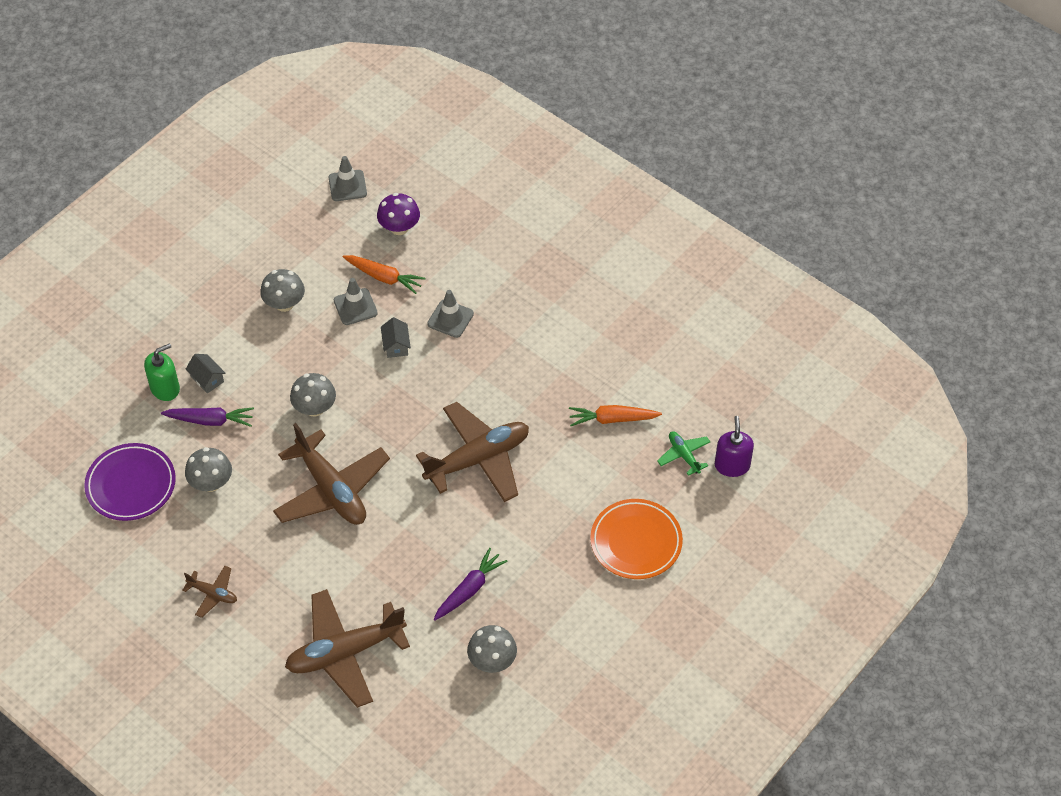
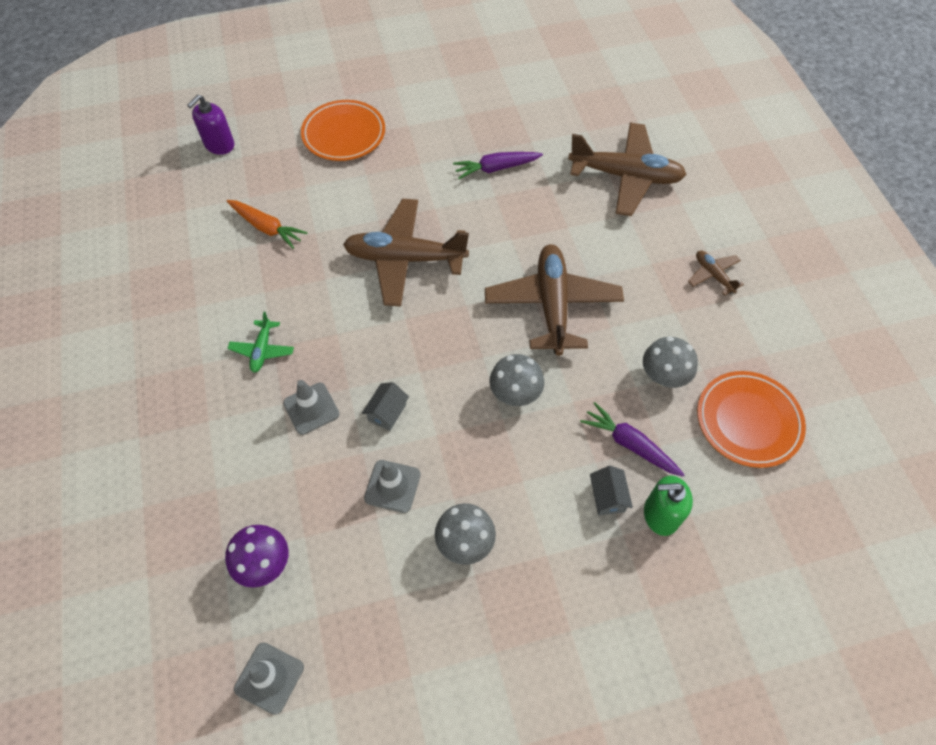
camera: 145 degrees left, 5 degrees up
purple plate [84,443,176,521] -> orange plate [697,371,806,468]
orange carrot [343,255,425,294] -> none
grey mushroom [467,625,517,673] -> none
green plane [657,432,710,476] -> green plane moved to [227,311,294,373]

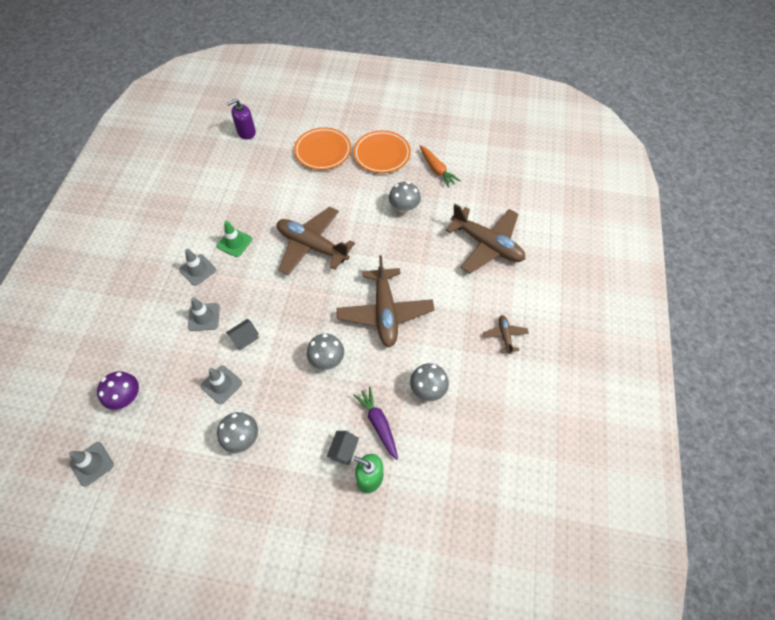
camera: 25 degrees right, 0 degrees up
orange carrot [227,200,308,249] -> orange carrot moved to [420,145,461,188]
green plane [227,311,294,373] -> grey traffic cone [179,249,216,286]
purple carrot [453,152,543,179] -> grey mushroom [389,181,421,213]
brown plane [485,244,624,356] -> brown plane turned 150 degrees clockwise [337,255,434,347]
orange plate [697,371,806,468] -> orange plate moved to [353,130,411,173]
none -> green traffic cone [217,221,252,257]

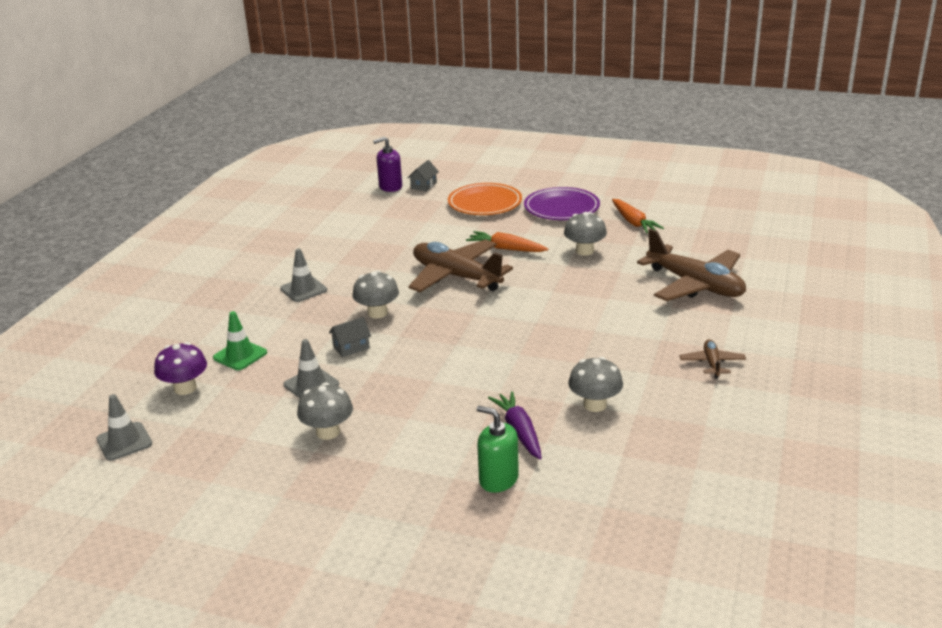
camera: 10 degrees right, 30 degrees down
grey traffic cone [188,297,220,331] -> none
green traffic cone [217,221,252,257] -> green traffic cone moved to [213,311,267,370]
grey mushroom [307,334,344,370] -> grey mushroom moved to [352,270,399,318]
grey house [327,431,359,465] -> grey house moved to [407,160,439,191]
brown plane [337,255,434,347] -> none
orange plate [353,130,411,173] -> purple plate [524,187,600,220]
none -> orange carrot [466,231,548,252]

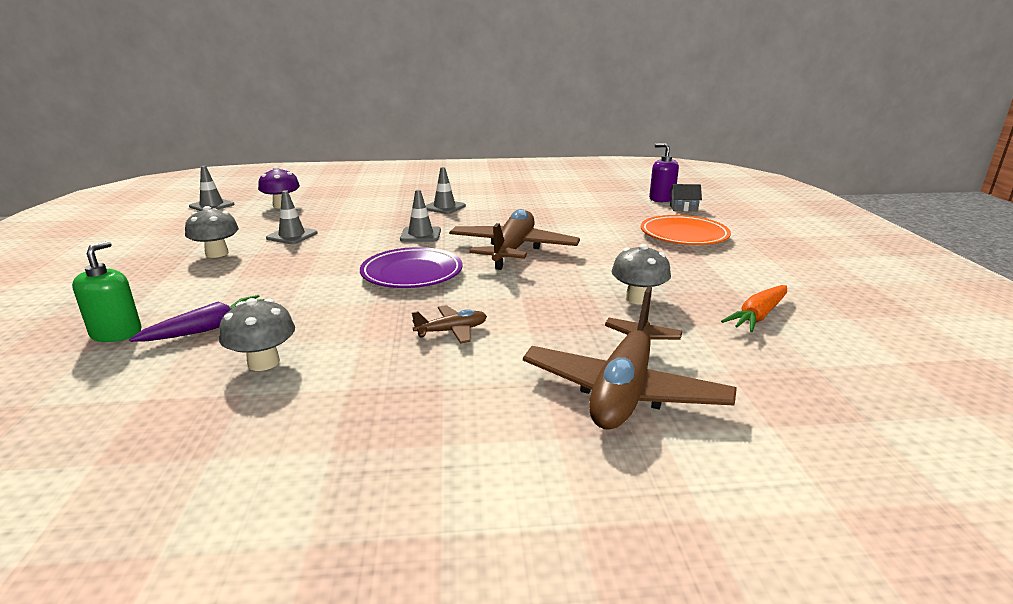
camera: 65 degrees right, 5 degrees down
green traffic cone [213,311,267,370] -> none
grey house [329,317,371,357] -> none
grey mushroom [352,270,399,318] -> grey traffic cone [400,190,441,242]
orange carrot [466,231,548,252] -> none
purple plate [524,187,600,220] -> purple plate moved to [360,247,463,288]
brown plane [680,339,746,379] -> brown plane moved to [412,305,487,344]

